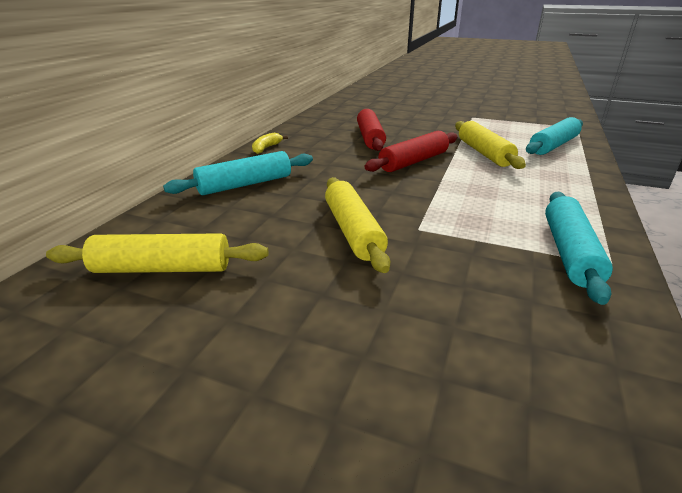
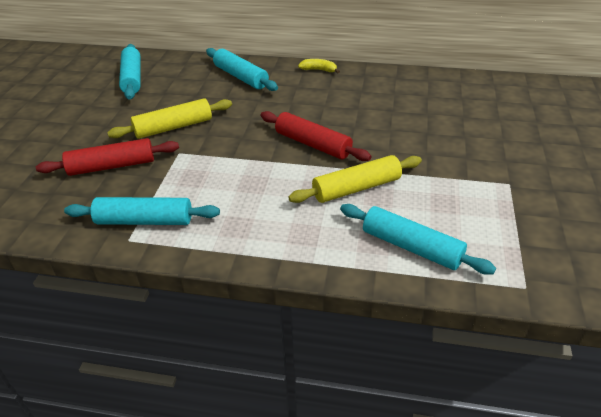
camera: 80 degrees right, 10 degrees up
yellow rolling pin [46,233,268,273] -> turquoise rolling pin [119,44,140,100]
red rolling pin [357,109,386,151] -> red rolling pin moved to [36,138,179,176]

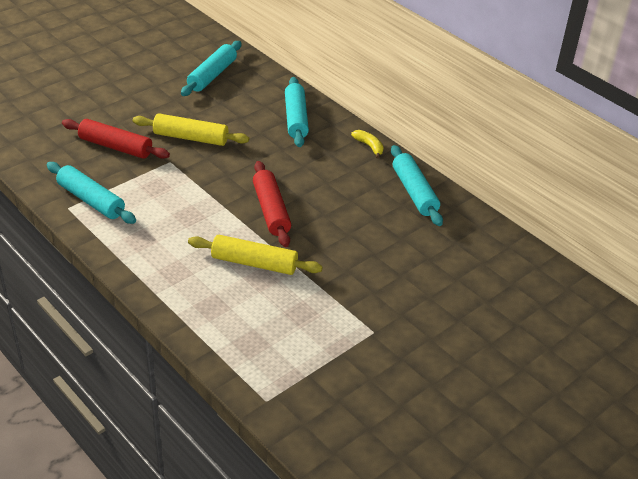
camera: 35 degrees right, 0 degrees up
turquoise rolling pin [340,204,496,275] -> turquoise rolling pin moved to [391,145,443,226]

